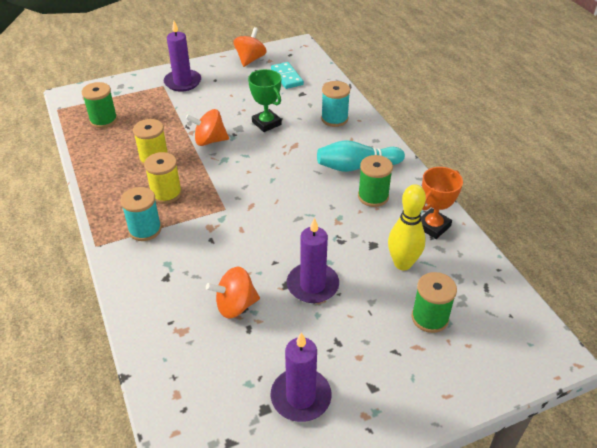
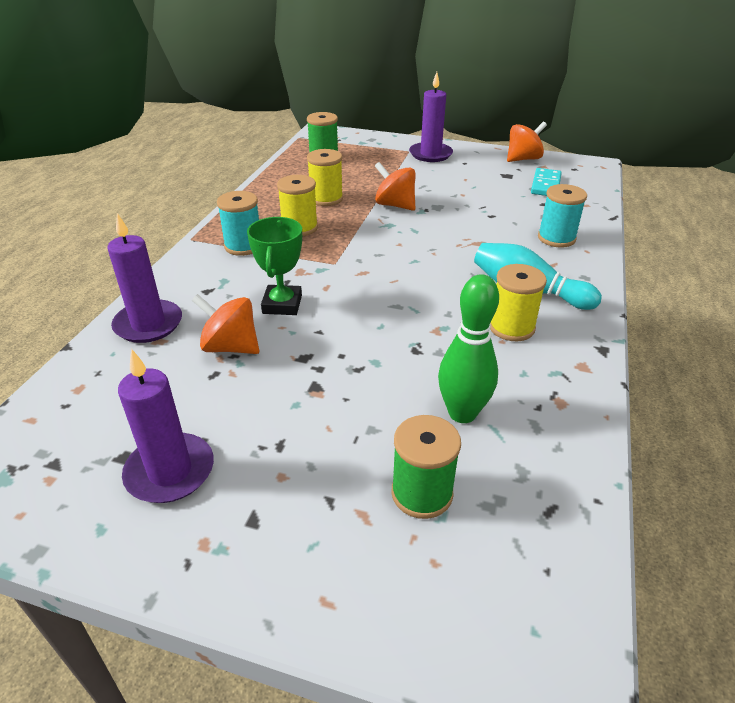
camera: 40 degrees right, 5 degrees down
green trophy [248,69,282,132] -> green trophy moved to [247,217,302,315]
purple candle [287,217,339,303] -> purple candle moved to [108,213,182,343]
green spool [358,155,393,207] -> yellow spool [490,264,547,341]
yellow bowling pin [388,184,426,270] -> green bowling pin [438,274,499,423]
orange trophy [421,167,463,239] -> none

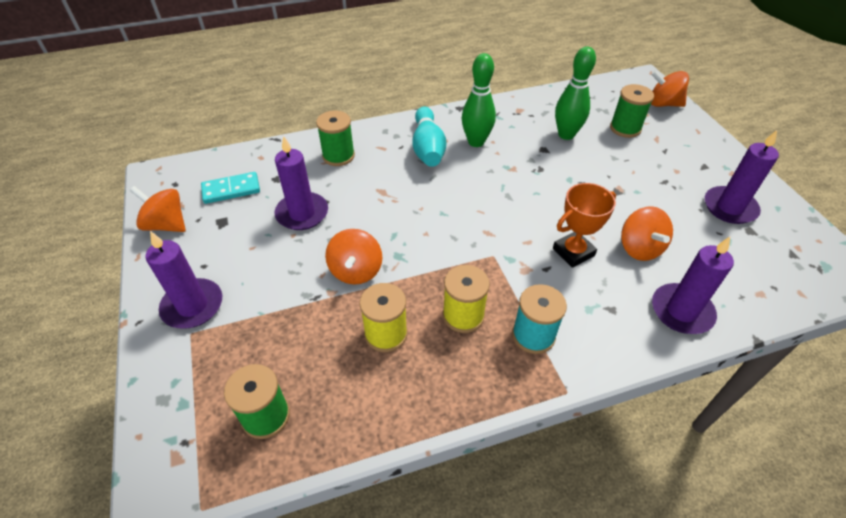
camera: 125 degrees left, 10 degrees up
green trophy [247,217,302,315] -> orange trophy [553,183,616,268]
yellow spool [490,264,547,341] -> green bowling pin [462,53,496,147]
turquoise spool [538,184,587,248] -> green spool [316,111,355,166]
none -> purple candle [275,136,328,230]
none -> orange spinning top [651,70,689,107]

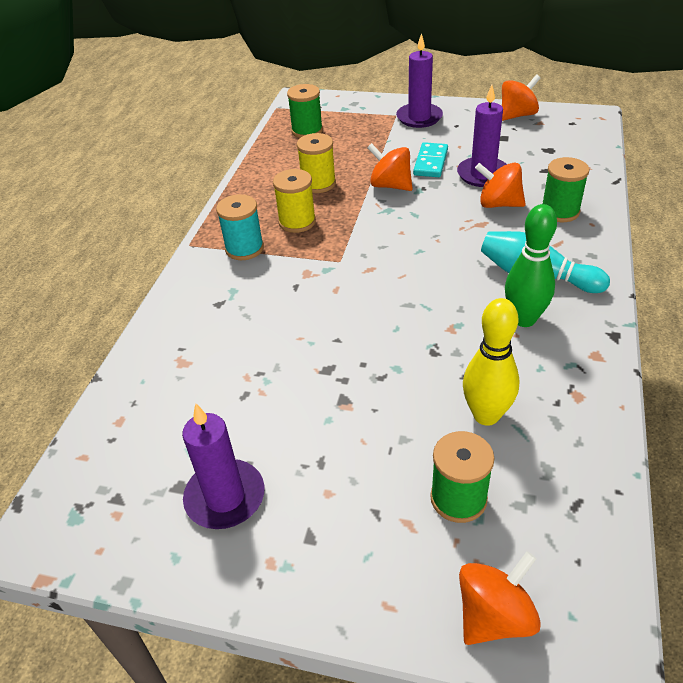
camera: 125 degrees right, 5 degrees down
turquoise domino [201,172,260,204] -> turquoise domino moved to [413,142,448,177]
orange trophy [553,183,616,268] -> none
green bowling pin [555,46,596,140] -> yellow bowling pin [463,298,519,426]
orange spinning top [621,206,673,261] -> orange spinning top moved to [475,162,526,208]
purple candle [652,237,734,334] -> none

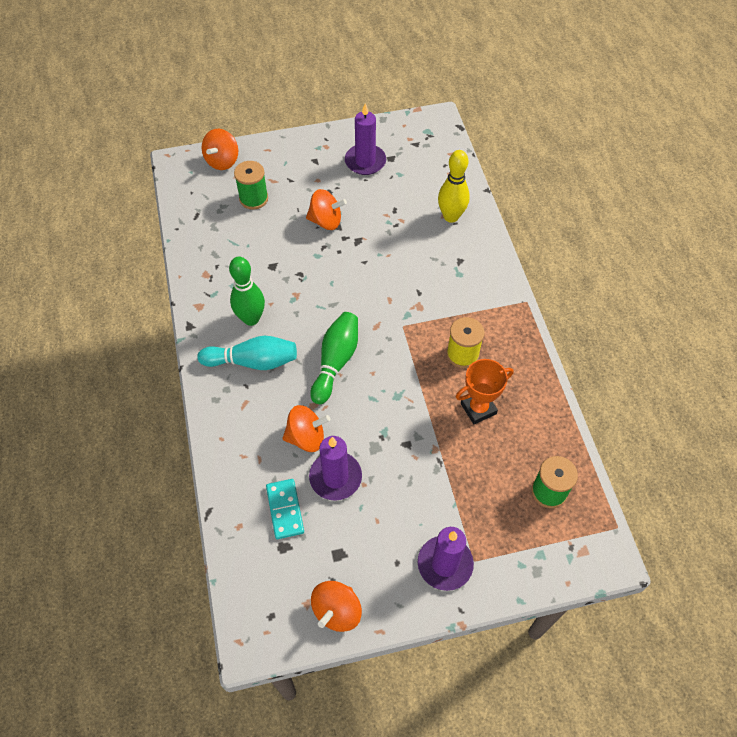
camera: 150 degrees right, 15 degrees up
turquoise spool [216,194,264,260] -> none
yellow spool [297,133,336,193] -> orange trophy [456,359,514,424]
orange spinning top [367,143,413,191] -> orange spinning top moved to [306,189,347,230]
turquoise domino [413,142,448,177] -> turquoise domino moved to [266,479,304,539]
yellow bowling pin [463,298,519,426] -> yellow bowling pin moved to [438,150,470,223]
green spool [543,157,589,222] -> none
none -> green bowling pin [310,312,358,404]

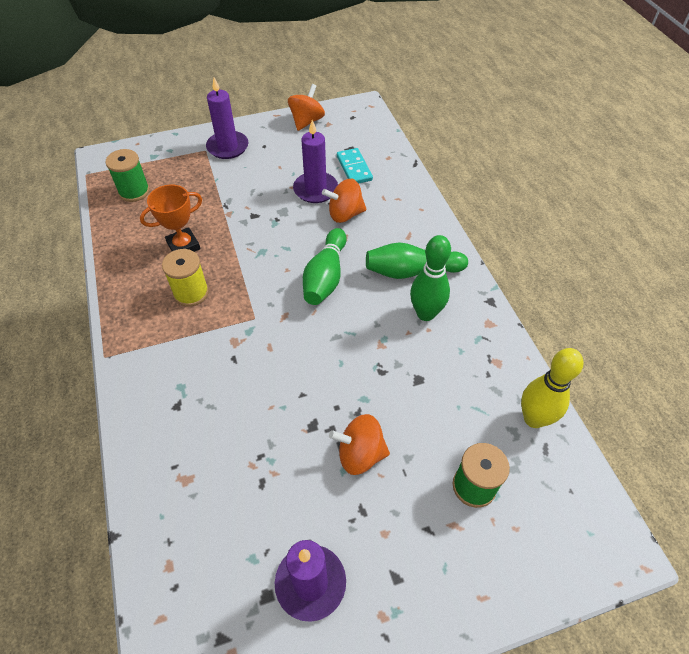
camera: 175 degrees right, 5 degrees down
turquoise bowling pin [197,336,297,370] -> green bowling pin [366,242,468,279]
orange spinning top [202,129,238,170] -> none
yellow bowling pin [438,150,470,223] -> yellow bowling pin moved to [521,348,583,428]

